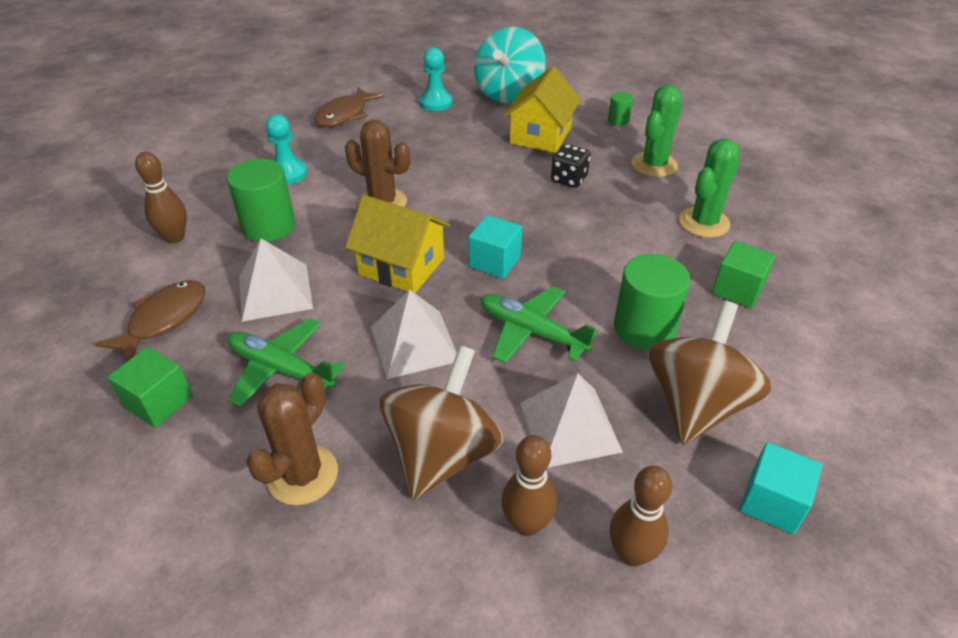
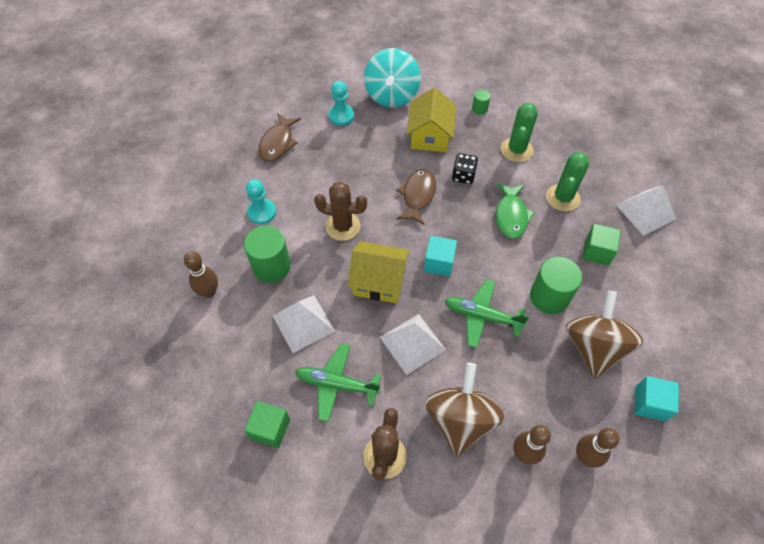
camera: 15 degrees left, 15 degrees up
brown fish [95,280,205,361] -> brown fish moved to [396,169,436,225]
white pyramid [520,373,623,468] -> white pyramid moved to [616,186,676,236]
none -> green fish [496,183,535,239]

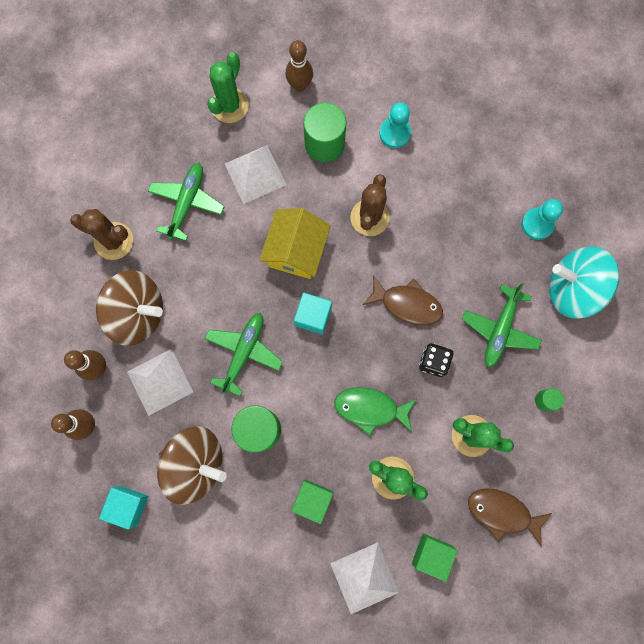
camera: 95 degrees right, 20 degrees up
green cube [244,401,290,448] -> green cube moved to [412,534,458,582]
brown fish [258,113,301,161] -> brown fish moved to [468,488,552,547]
white pyramid [380,314,446,375] -> white pyramid moved to [127,349,193,416]
yellow house [407,87,456,152] -> green plane [462,283,542,367]
none -> green cactus [207,52,249,123]

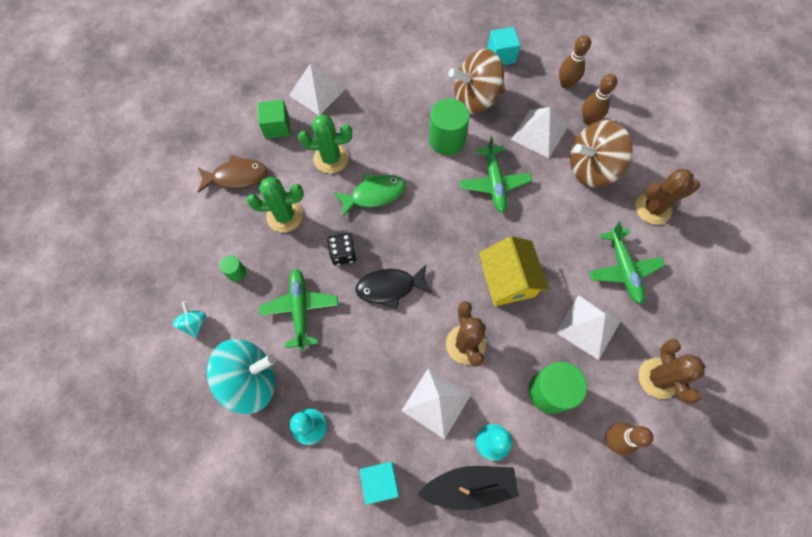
camera: 150 degrees right, 10 degrees down
green cactus [207,52,249,123] -> brown cactus [638,339,705,403]
green cube [291,480,333,524] -> none
turquoise cube [294,293,332,334] -> turquoise cube moved to [359,462,399,505]
brown fish [363,275,443,325] -> black fish [355,264,433,309]
none -> turquoise spinning top [173,302,206,338]
none -> white pyramid [401,368,471,440]
none -> black boat [417,466,519,510]

